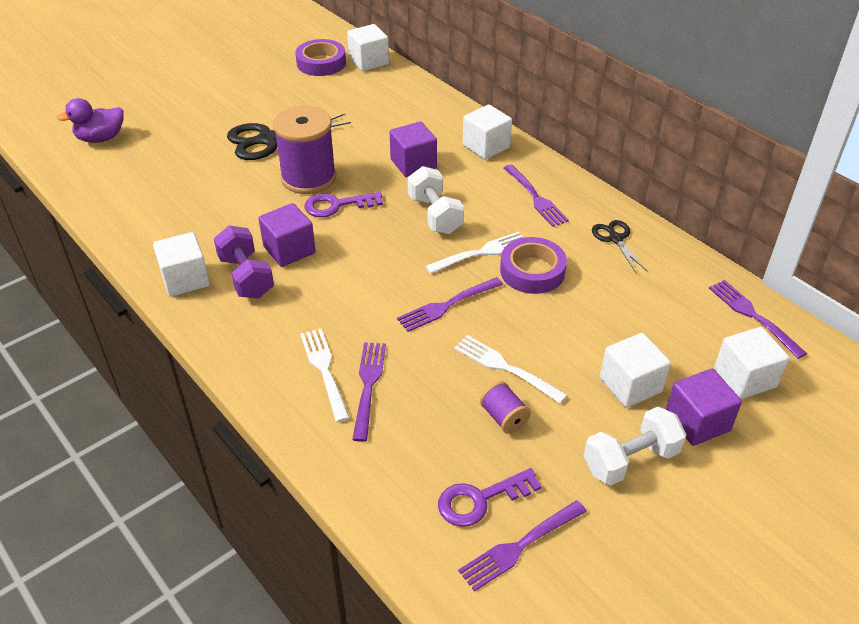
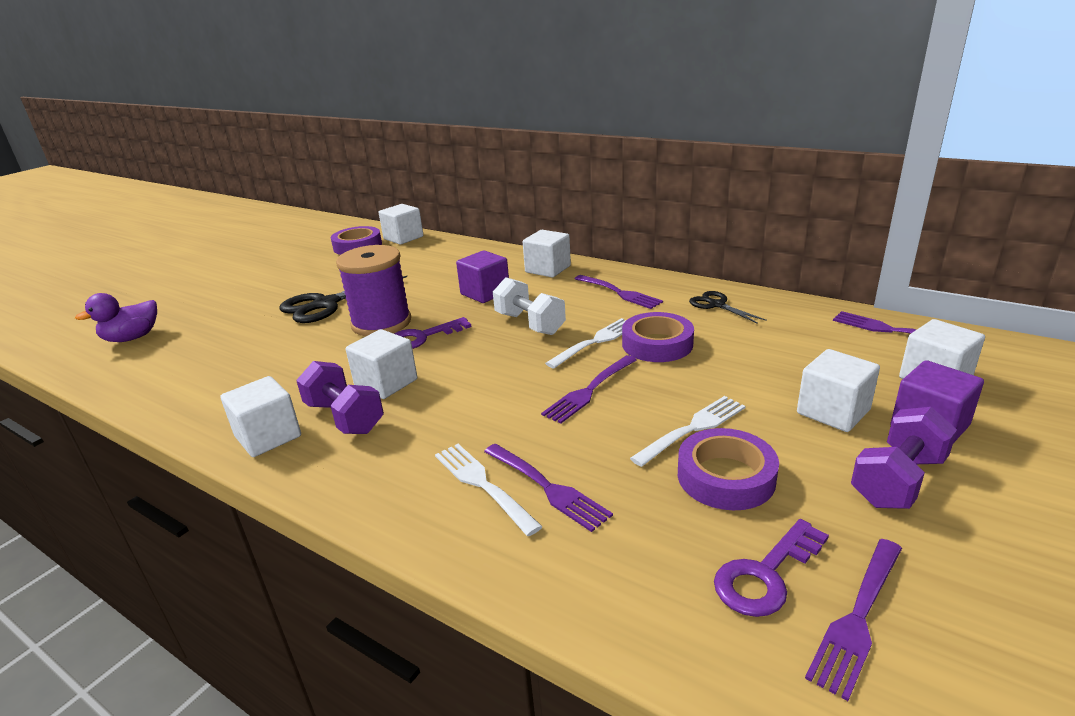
camera: 15 degrees left, 15 degrees down
purple cube [258,203,316,267] -> white cube [346,329,417,399]
purple fork [352,342,386,442] -> purple fork turned 150 degrees clockwise [484,444,613,532]
white fork [454,335,567,404] -> white fork turned 120 degrees clockwise [630,396,746,467]
purple spool [480,381,531,434] -> purple tape [678,428,779,510]
white dumbbell [584,407,686,485] -> purple dumbbell [851,407,957,509]

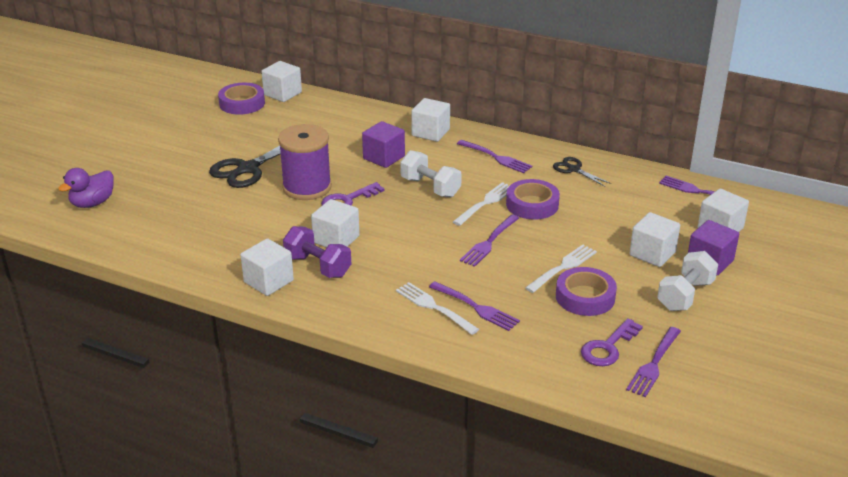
camera: 10 degrees left, 5 degrees up
purple dumbbell [851,407,957,509] -> white dumbbell [657,251,718,311]

